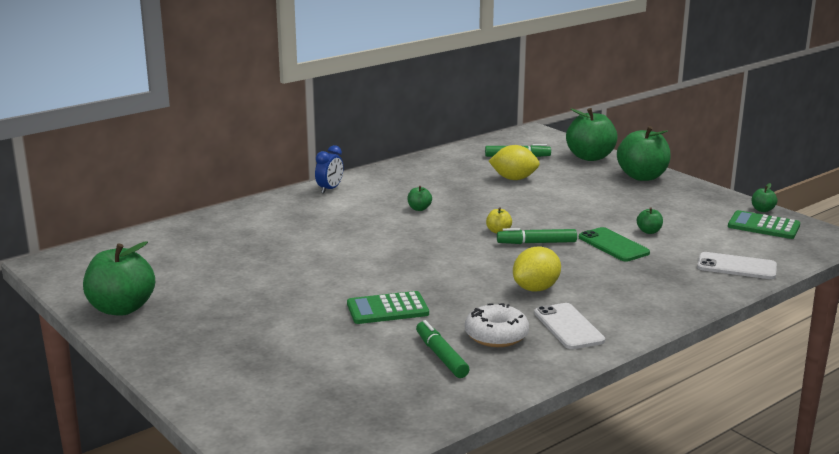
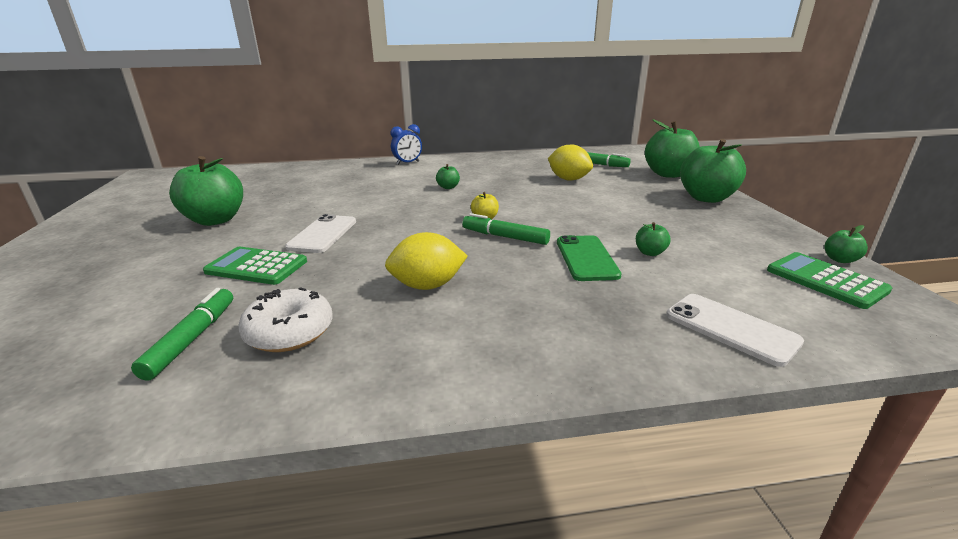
camera: 30 degrees right, 5 degrees up
green apple [83,241,155,316] -> green apple moved to [169,156,243,226]
white phone [534,303,605,349] -> white phone moved to [285,214,356,253]

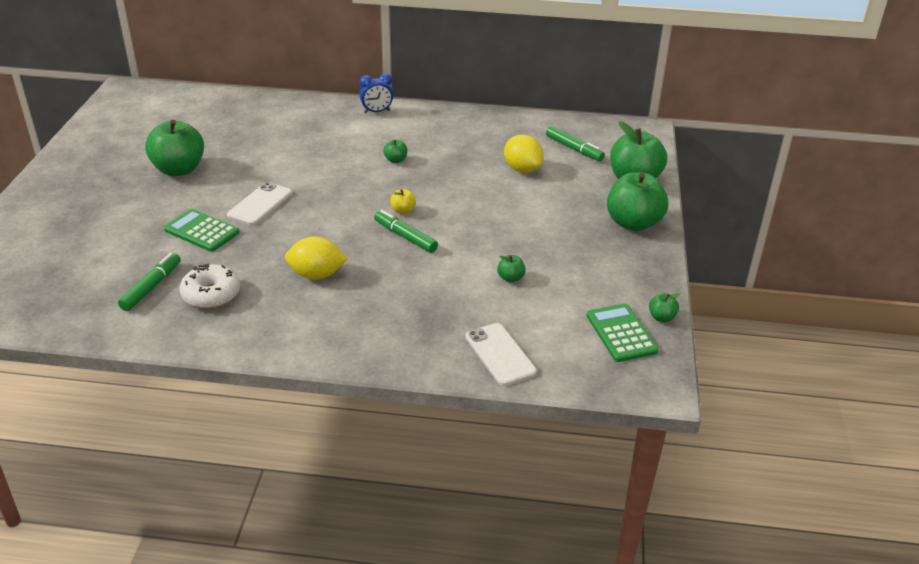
camera: 15 degrees right, 10 degrees up
green phone [557,235,622,281] -> none

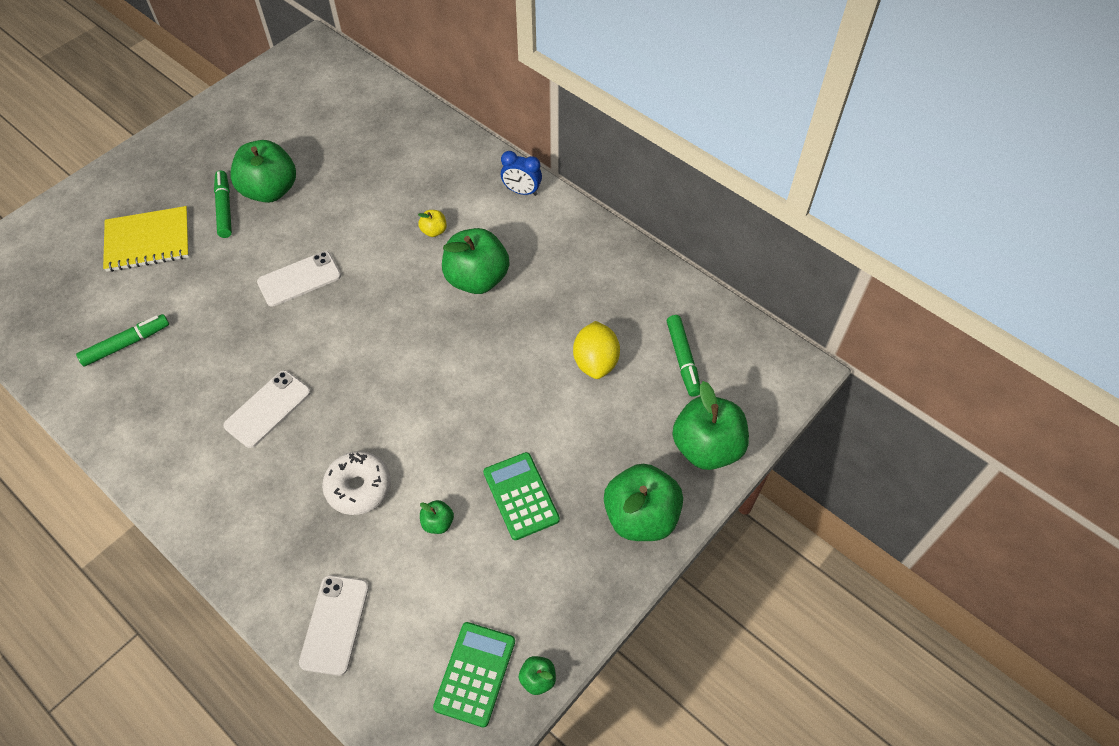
camera: 35 degrees right, 20 degrees up
green calculator [164,209,240,252] -> green calculator moved to [483,452,560,540]
white donut [180,264,240,309] -> white donut moved to [322,451,391,515]
yellow lemon [285,236,347,280] -> white phone [223,370,311,448]
green marker [374,210,438,253] -> green marker moved to [214,171,232,238]
green apple [384,140,407,163] -> green apple [442,228,509,294], size x2.29
yellow apple [390,189,416,214] -> yellow apple moved to [418,210,447,237]
none -> yellow notebook [103,206,189,272]

